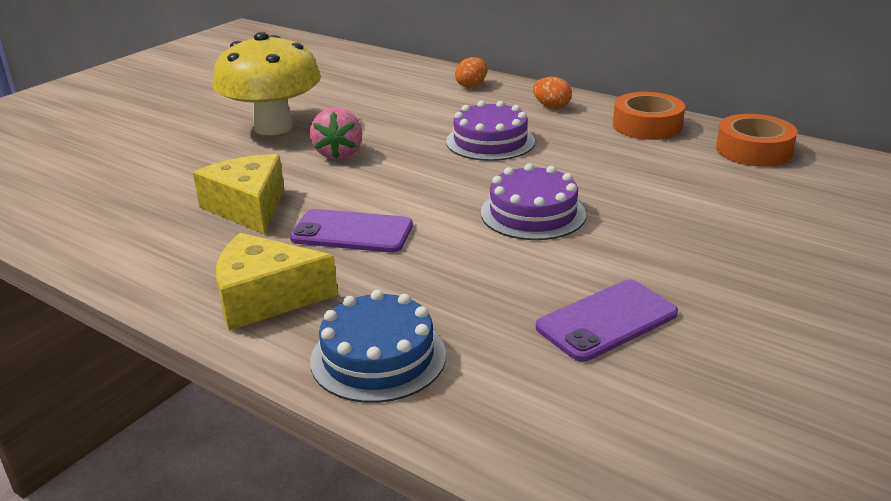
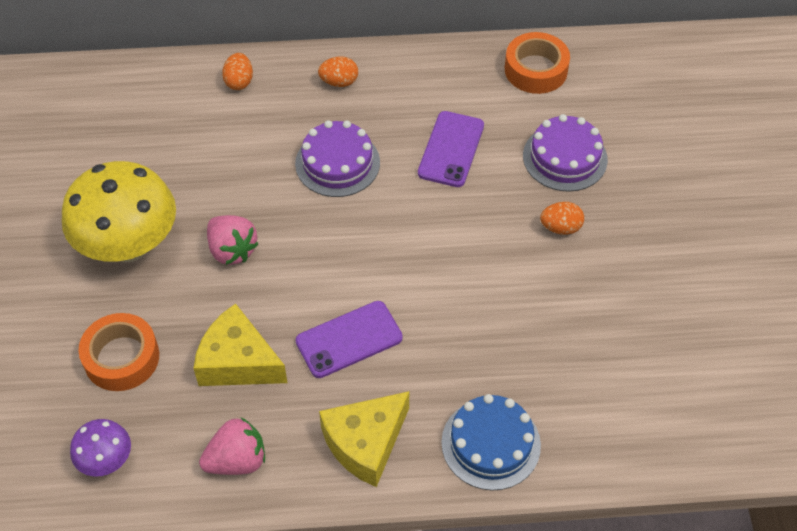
camera: 40 degrees left, 25 degrees up
purple cake [481,163,586,240] -> purple cake moved to [523,114,608,192]
purple phone [536,280,678,362] -> purple phone moved to [418,111,484,187]
orange tape [613,92,685,140] -> orange tape moved to [78,313,159,391]
none -> purple mushroom [70,419,131,476]
none -> pink strawberry [199,417,265,475]
none -> orange egg [540,202,584,235]

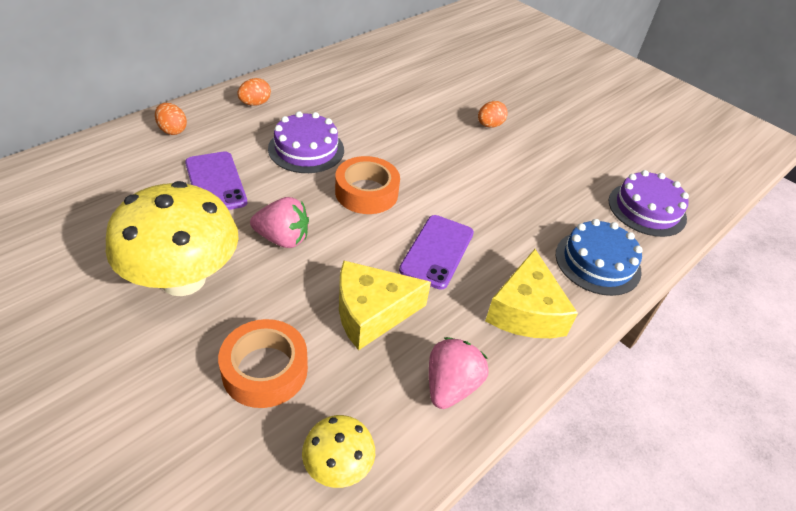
camera: 45 degrees left, 10 degrees down
purple mushroom [70,419,131,476] -> yellow mushroom [302,415,375,488]
purple phone [418,111,484,187] -> purple phone moved to [185,151,247,210]
orange tape [505,32,570,94] -> orange tape moved to [335,156,400,214]
purple cake [523,114,608,192] -> purple cake moved to [609,170,689,237]

